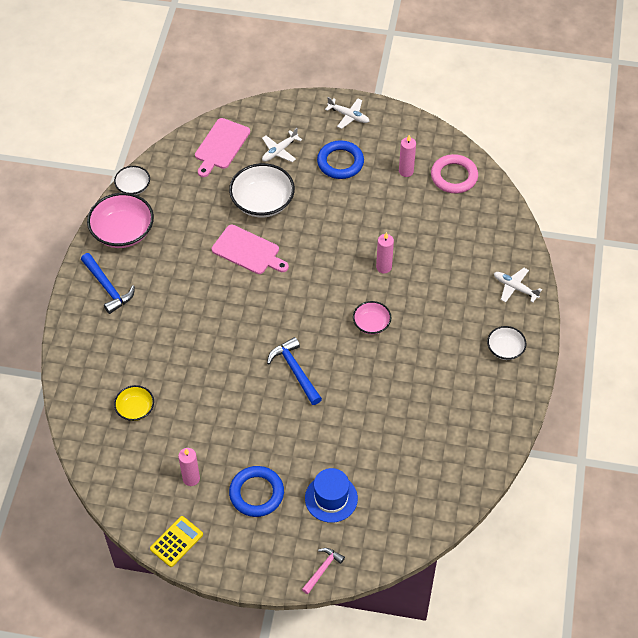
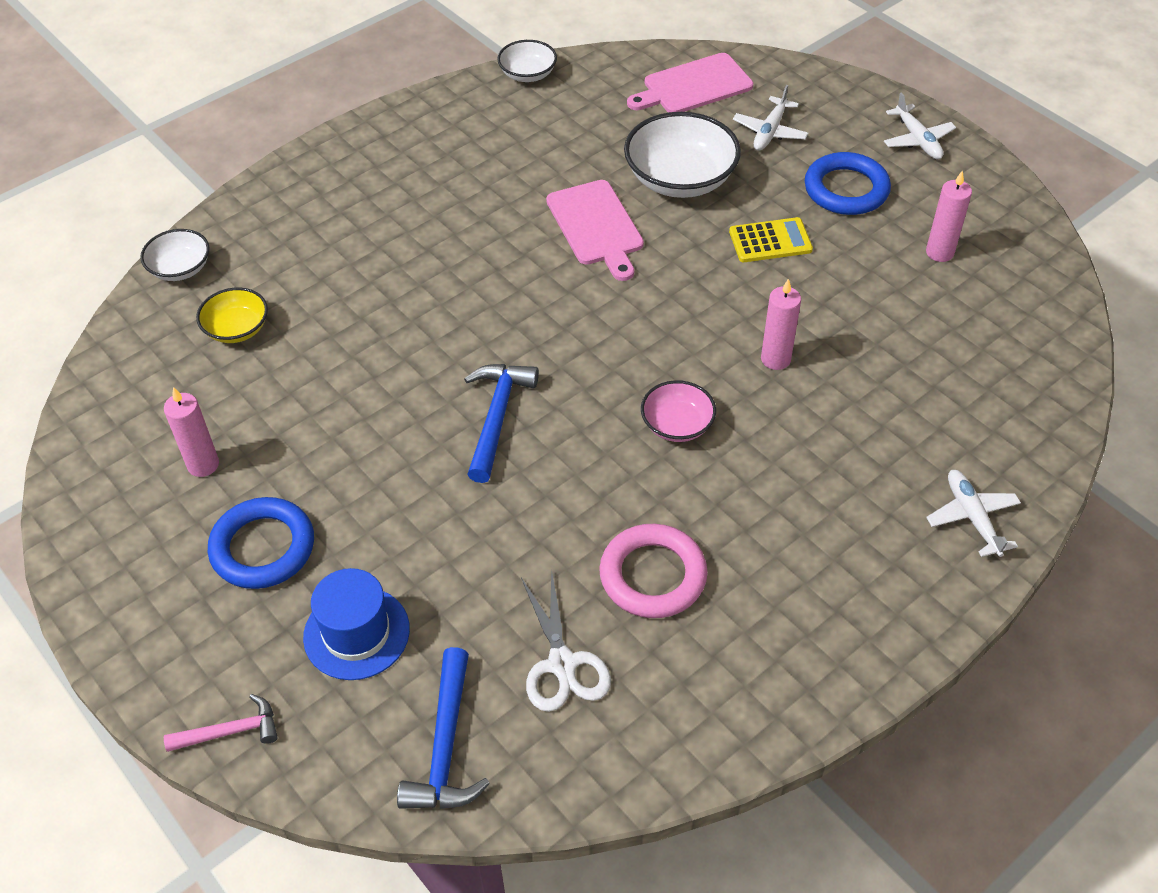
camera: 40 degrees right, 5 degrees down
blue hammer [81,253,135,314] -> blue hammer moved to [397,647,490,809]
pink bowl [87,193,154,248] -> none
yellow calculator [150,516,203,567] -> yellow calculator moved to [729,217,813,262]
white plane [262,128,302,162] -> white plane turned 60 degrees counterclockwise [733,85,809,151]
pink ring [431,154,478,193] -> pink ring moved to [599,524,708,618]
white bowl [487,326,527,360] -> white bowl moved to [140,229,209,281]
none -> white scissors [521,569,611,712]

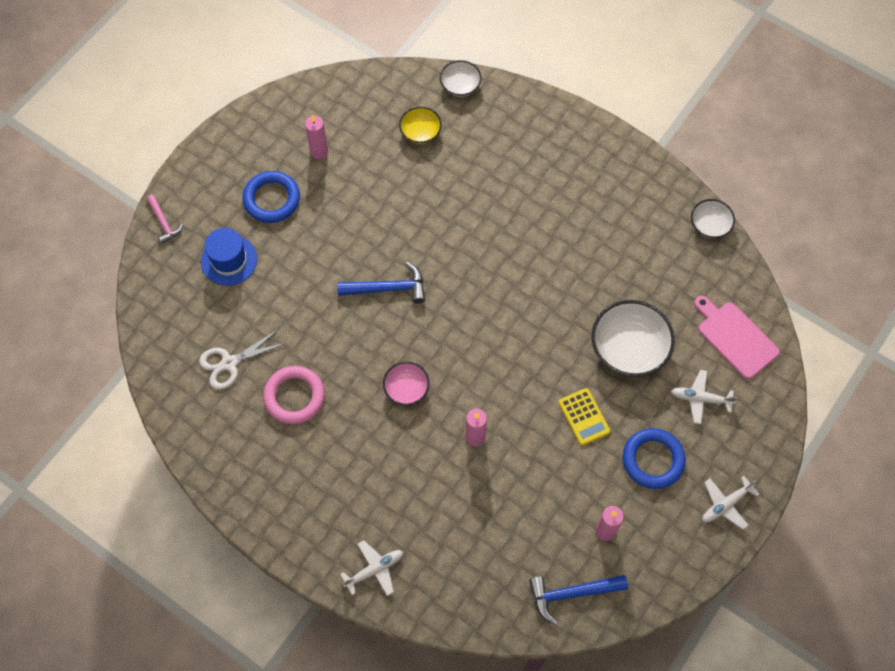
camera: 75 degrees right, 15 degrees up
blue hammer [397,647,490,809] -> blue hammer moved to [529,575,628,624]
pink cutting board [546,180,644,281] -> none

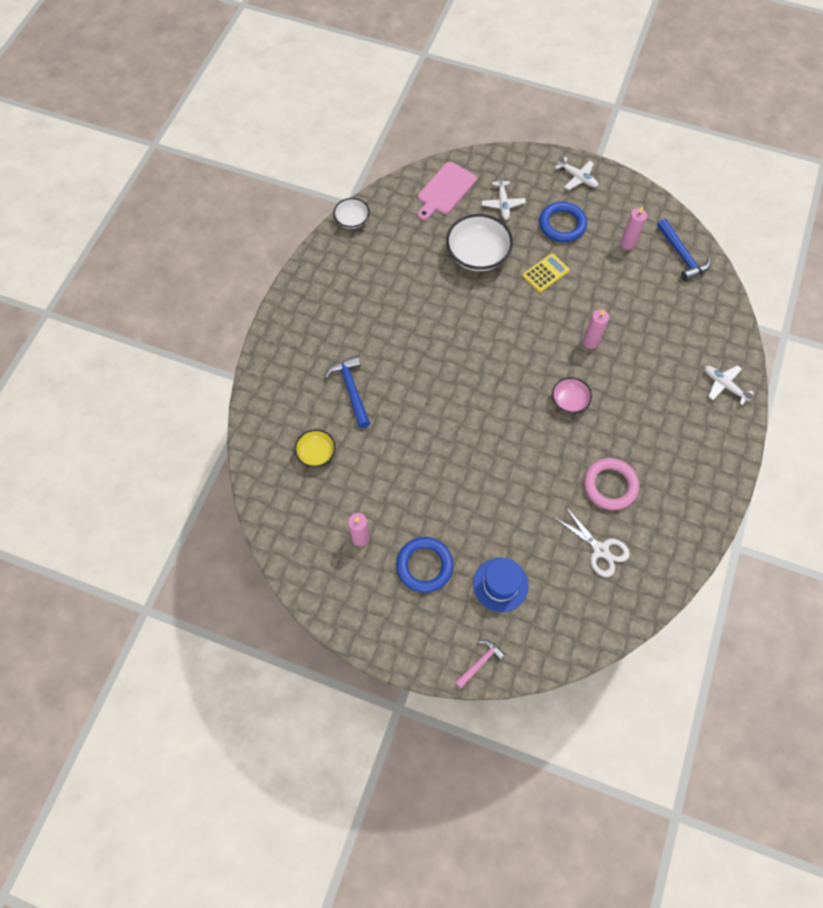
camera: 105 degrees left, 0 degrees up
blue hammer [337,262,425,303] -> blue hammer moved to [324,355,370,428]
white bowl [440,60,482,97] -> none

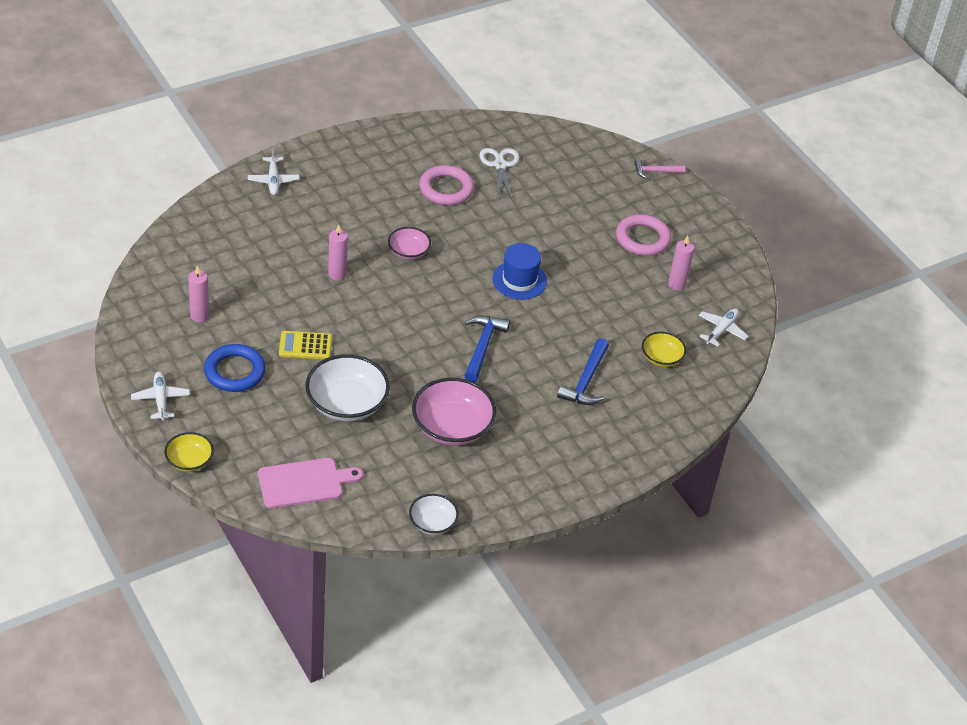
camera: 145 degrees left, 20 degrees down
blue ring [396,537,454,593] -> pink ring [616,214,671,256]
blue hat [473,558,529,612] -> blue hat moved to [492,243,547,300]
white plane [482,174,526,220] -> white plane moved to [699,308,748,347]
blue hammer [657,219,711,281] -> blue hammer moved to [465,315,510,382]
none -> yellow bowl [164,432,214,472]
none -> pink bowl [412,378,496,446]

